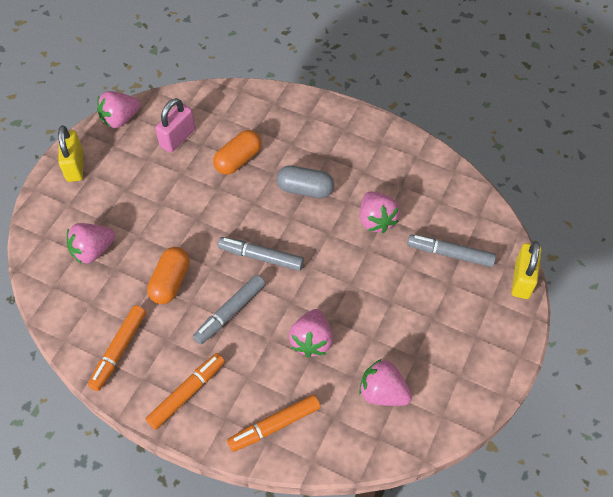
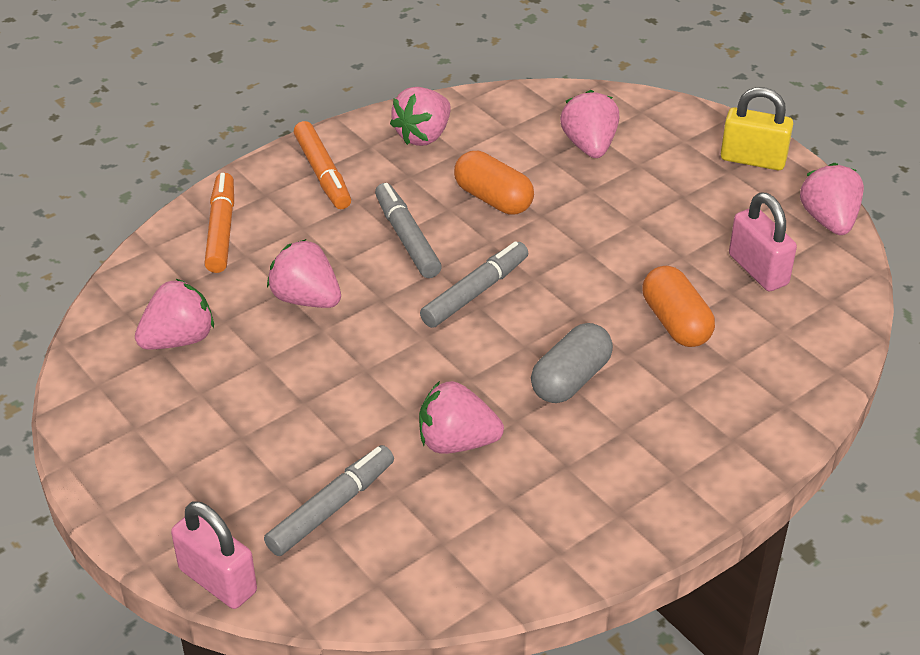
camera: 115 degrees right, 15 degrees down
orange marker [88,305,146,391] -> pink strawberry [390,87,451,146]
yellow padlock [512,241,541,299] -> pink padlock [171,501,257,609]

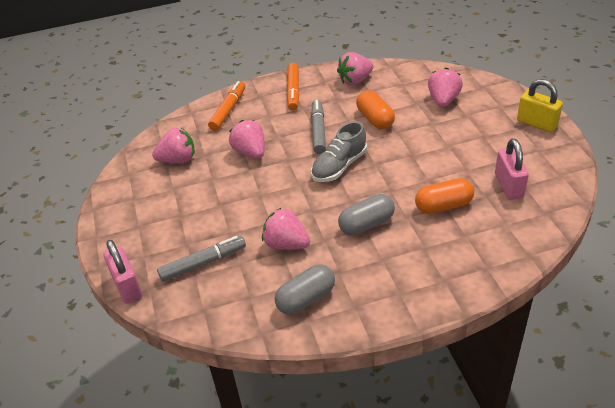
camera: 25 degrees right, 0 degrees up
grey marker [420,241,528,328] -> grey shoe [311,121,367,182]
orange capsule [643,266,715,347] -> orange capsule turned 75 degrees clockwise [415,178,474,214]
pink strawberry [800,163,864,235] -> none
none -> grey capsule [275,264,335,315]

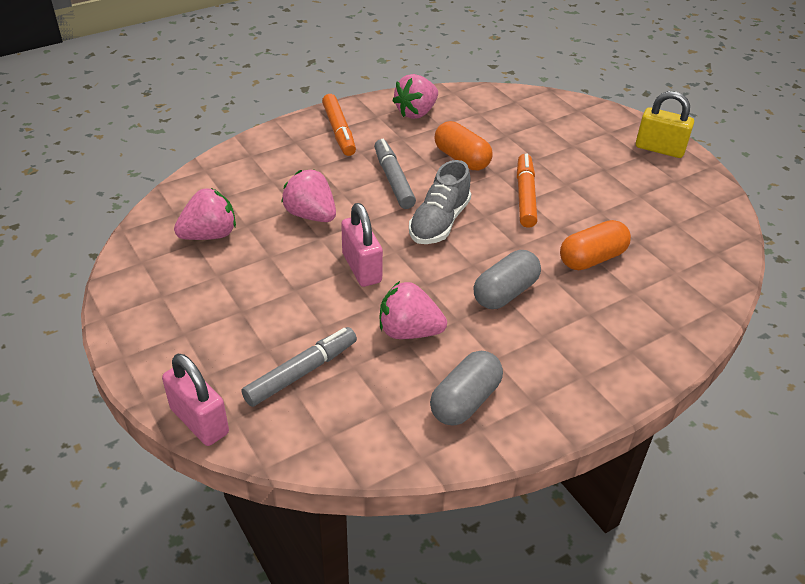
camera: 20 degrees left, 0 degrees up
orange marker [208,81,245,131] -> orange marker moved to [517,154,538,228]
pink strawberry [428,68,463,107] -> none
pink padlock [495,139,529,200] -> pink padlock moved to [341,203,383,287]

